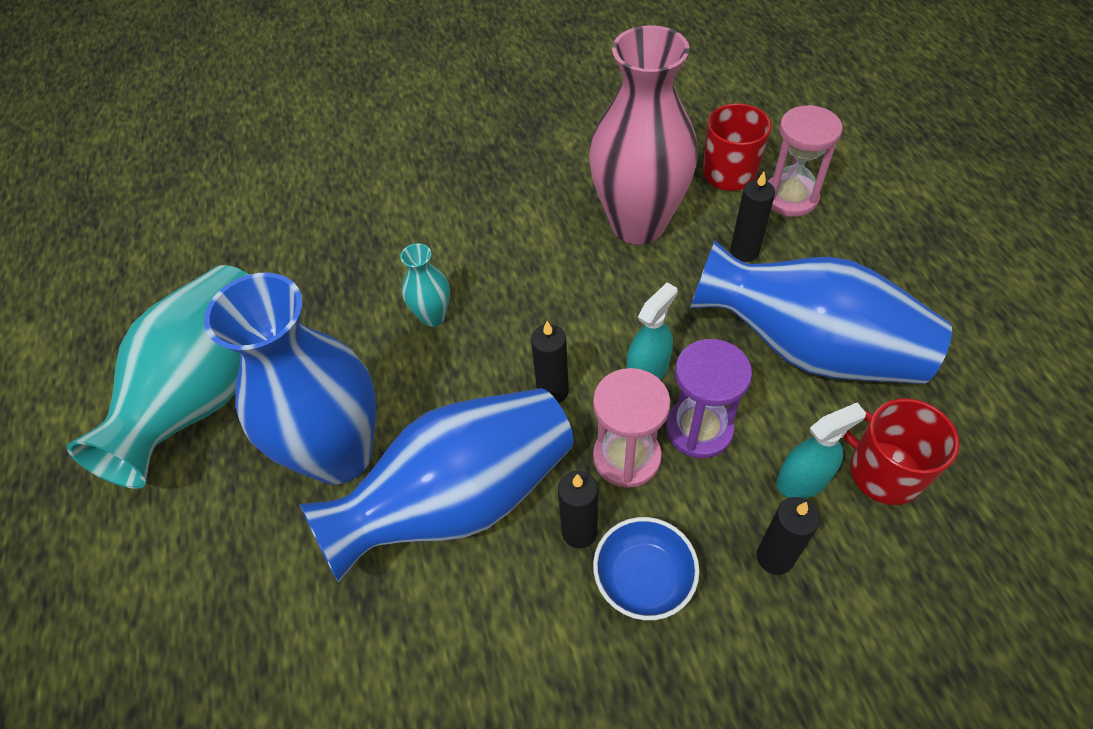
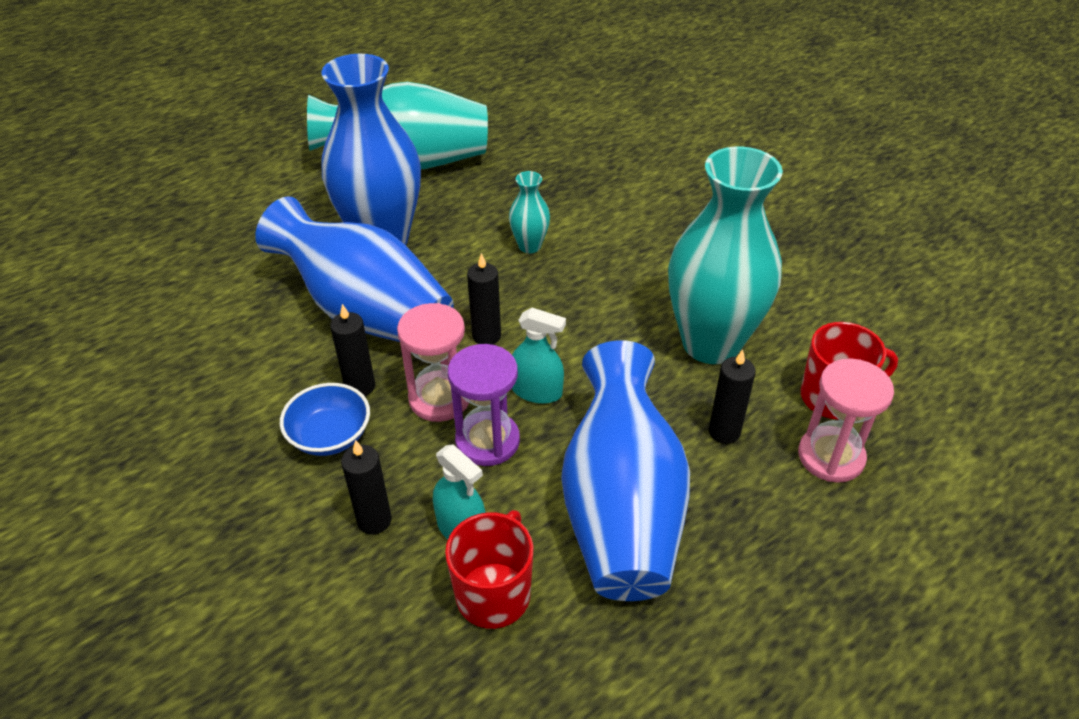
camera: 65 degrees right, 10 degrees down
pink vase [589,25,698,244] -> turquoise vase [668,146,783,364]

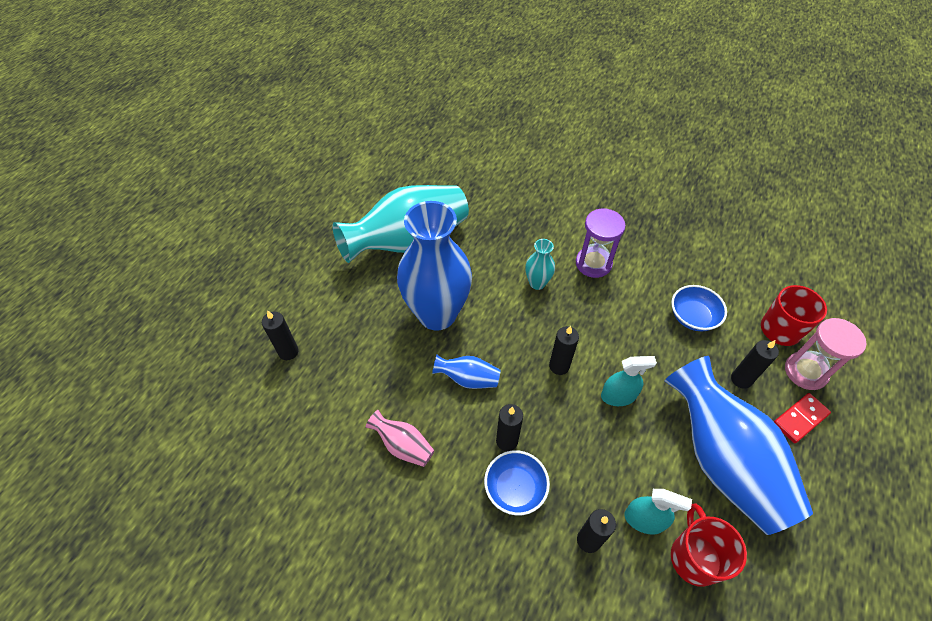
camera: 25 degrees left, 10 degrees up
blue vase [255,196,454,342] -> blue vase [432,355,501,389], size x0.43
pink hourglass [397,303,469,422] -> none
purple hourglass [448,344,520,466] -> purple hourglass moved to [576,208,626,278]
turquoise vase [668,146,783,364] -> blue bowl [671,285,727,331]
none -> black candle [262,310,299,360]
none -> pink vase [366,410,435,467]
none -> red domino [774,393,831,443]

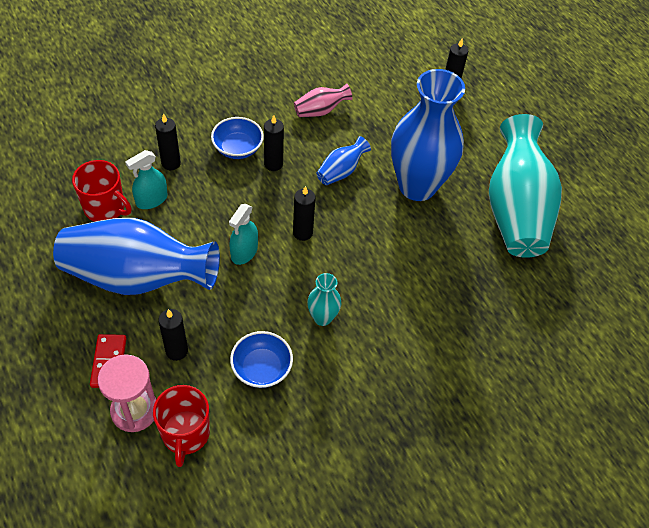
camera: 120 degrees right, 0 degrees up
turquoise vase [525,239,555,290] -> turquoise vase moved to [307,273,341,326]
purple hourglass [576,208,626,278] -> none

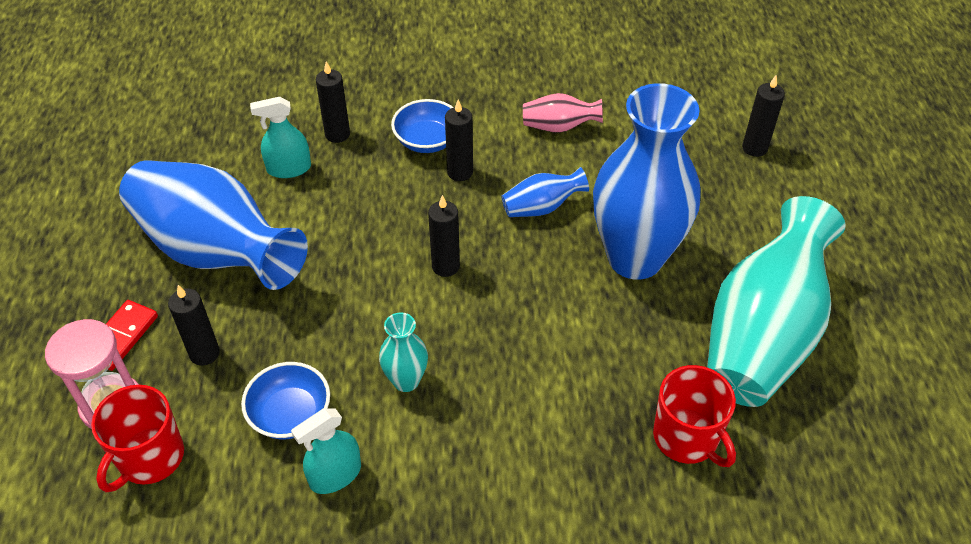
camera: 30 degrees right, 5 degrees down
red mug [72,160,131,222] -> red mug moved to [653,365,736,467]
turquoise spray bottle [229,204,258,265] -> turquoise spray bottle moved to [291,408,361,494]

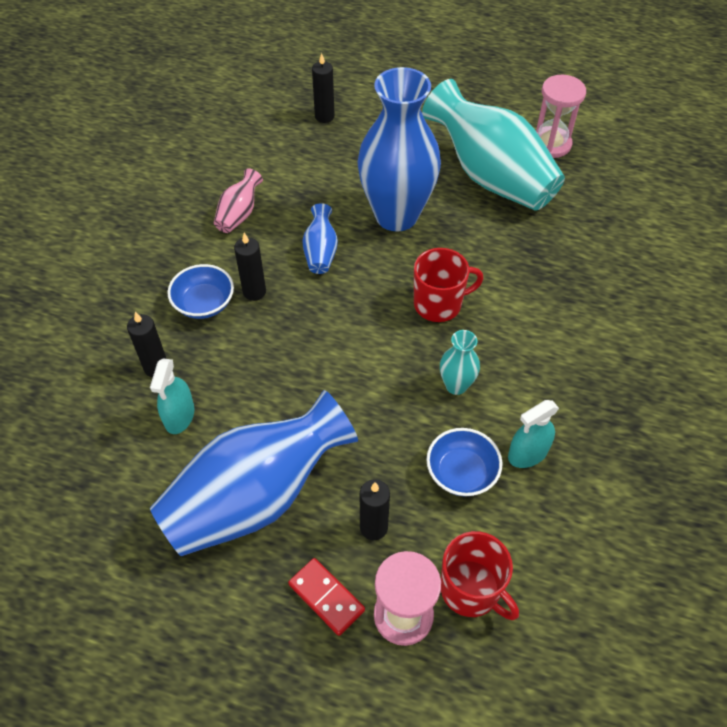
camera: 70 degrees left, 5 degrees up
turquoise spray bottle [291,408,361,494] -> turquoise spray bottle turned 75 degrees clockwise [508,400,559,468]
black candle [428,195,460,277] -> none
red mug [653,365,736,467] -> red mug moved to [414,248,484,322]
none -> pink hourglass [536,75,586,158]

